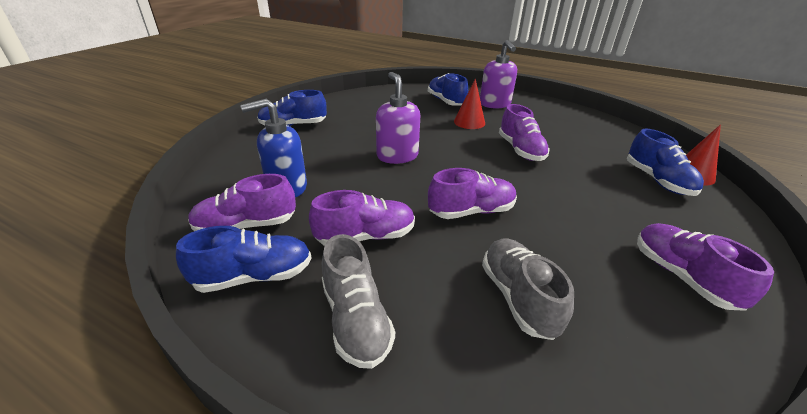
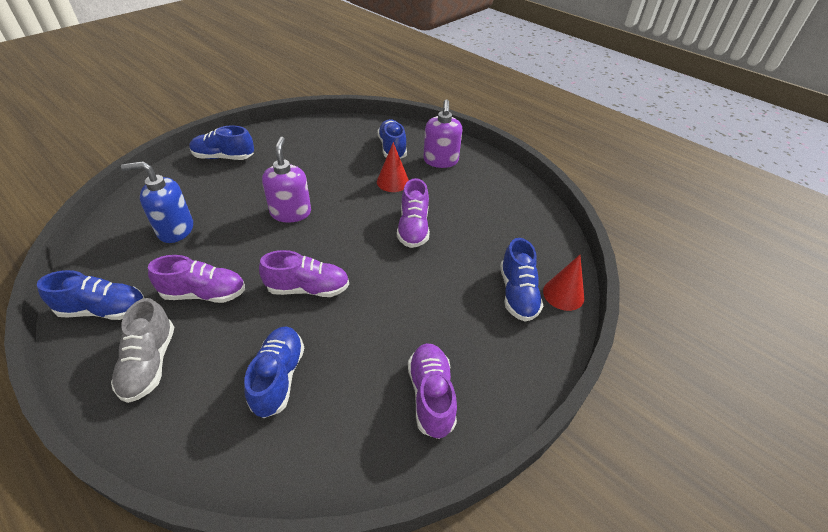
camera: 15 degrees right, 10 degrees up
purple shoe [188,174,296,231] -> none
grey shoe [482,239,574,340] -> blue shoe [244,326,304,418]

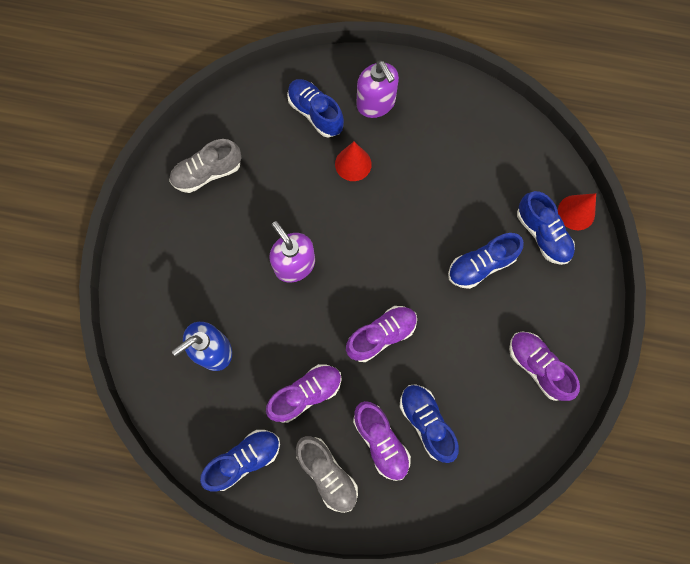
camera: 30 degrees left, 30 degrees up
blue shoe [189,126,254,160] -> blue shoe moved to [448,233,524,289]
purple shoe [397,178,430,248] -> purple shoe moved to [353,401,411,481]
none -> grey shoe [170,139,242,193]

